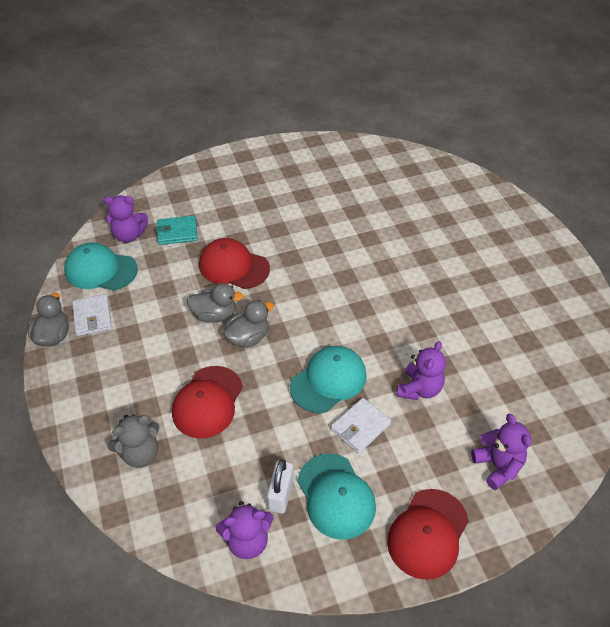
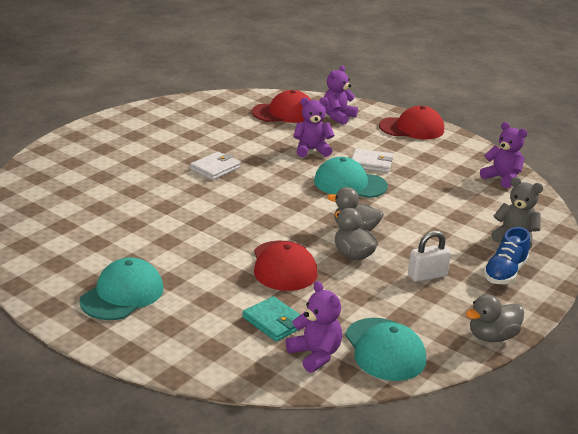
camera: 125 degrees left, 20 degrees down
white wallet [72,294,112,336] -> white wallet moved to [190,152,241,180]
red cap [172,366,243,438] -> red cap moved to [252,90,311,123]
white padlock [267,459,294,514] -> white padlock moved to [408,231,451,282]
turquoise cap [297,454,376,540] -> turquoise cap moved to [79,257,163,320]
none -> blue shoe [483,227,530,284]

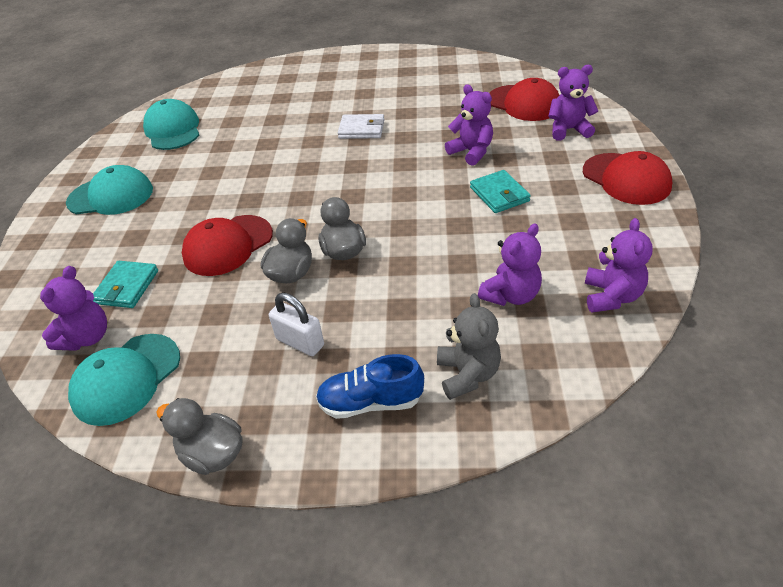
camera: 60 degrees right, 15 degrees up
turquoise cap [314,157,388,198] -> turquoise cap moved to [143,99,199,150]
white wallet [352,148,393,173] -> turquoise wallet [470,170,531,213]
none -> purple teddy bear [478,223,542,306]

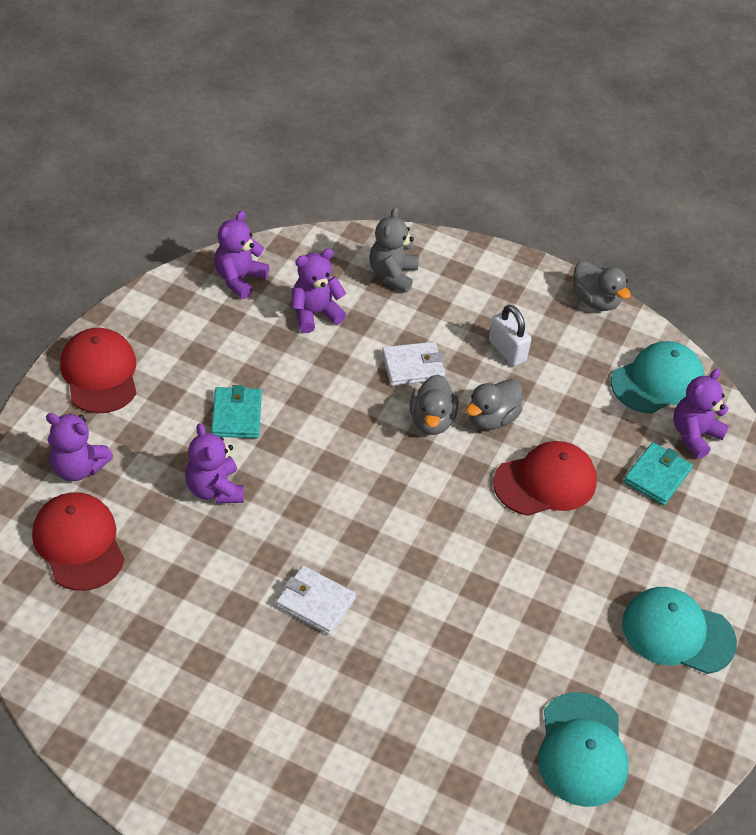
camera: 165 degrees left, 5 degrees up
blue shoe [316,354,424,419] -> none
none -> white wallet [382,342,445,386]

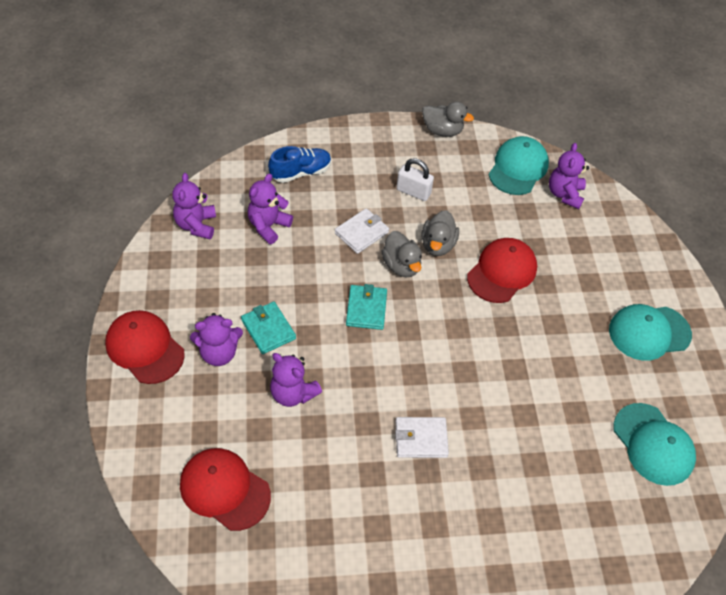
camera: 30 degrees left, 5 degrees up
purple teddy bear [46,413,113,481] -> purple teddy bear moved to [190,313,243,366]
grey teddy bear [369,207,419,293] -> blue shoe [268,146,331,183]
turquoise wallet [624,442,693,505] -> turquoise wallet moved to [346,284,387,330]

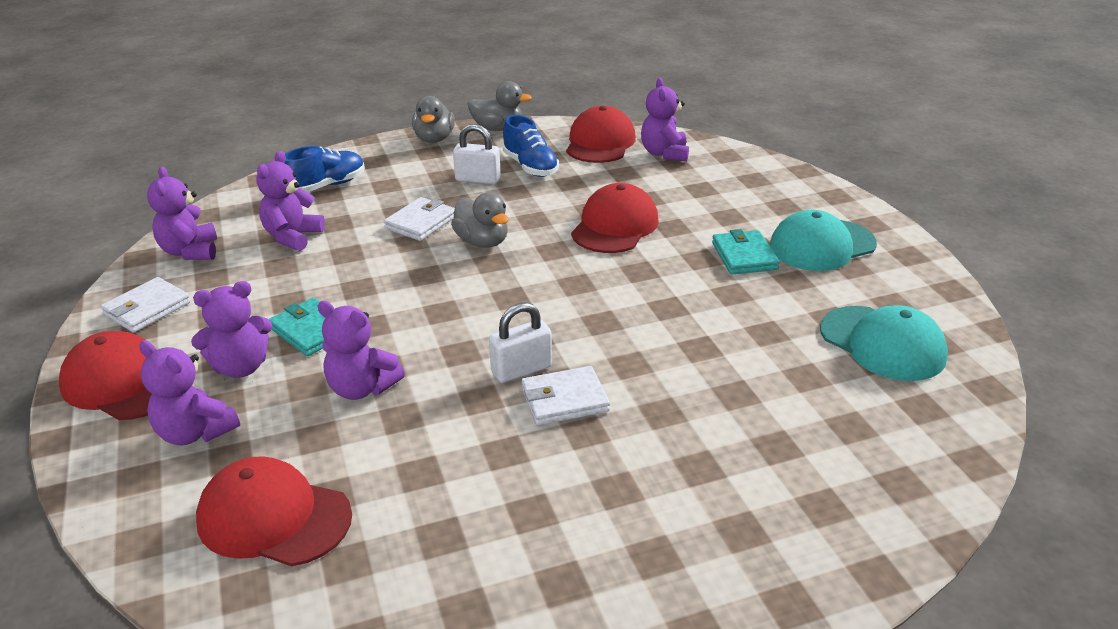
camera: 10 degrees left, 20 degrees down
turquoise wallet [346,284,387,330] -> turquoise wallet moved to [712,229,780,274]
grey duck [421,210,459,256] -> grey duck moved to [412,96,455,143]
turquoise cap [489,136,549,195] -> red cap [566,106,636,163]
none -> white wallet [100,277,191,333]
none -> purple teddy bear [139,340,240,445]
none -> white padlock [489,302,552,383]
none -> blue shoe [503,115,559,177]

